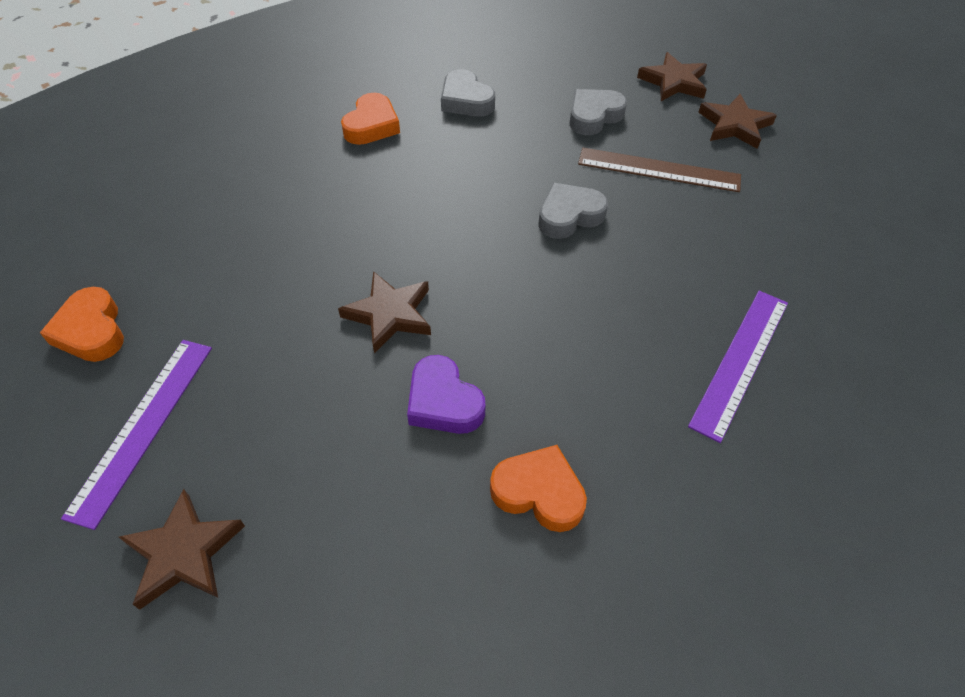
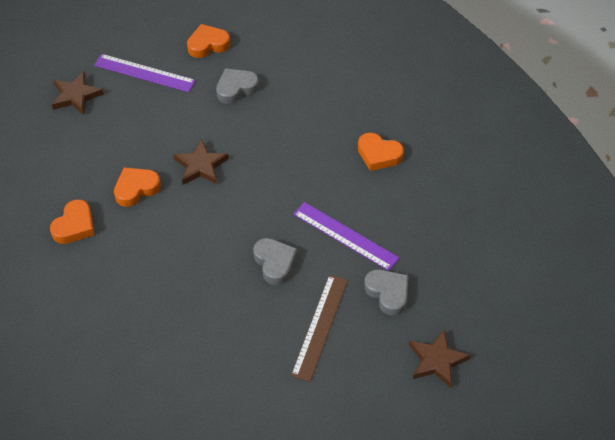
camera: 95 degrees right, 0 degrees up
purple heart [407,355,485,434] -> orange heart [114,167,161,207]
grey heart [441,69,495,117] -> grey heart moved to [216,68,259,104]
purple ruler [688,291,788,443] -> purple ruler moved to [293,202,399,271]
brown star [698,94,777,149] -> none

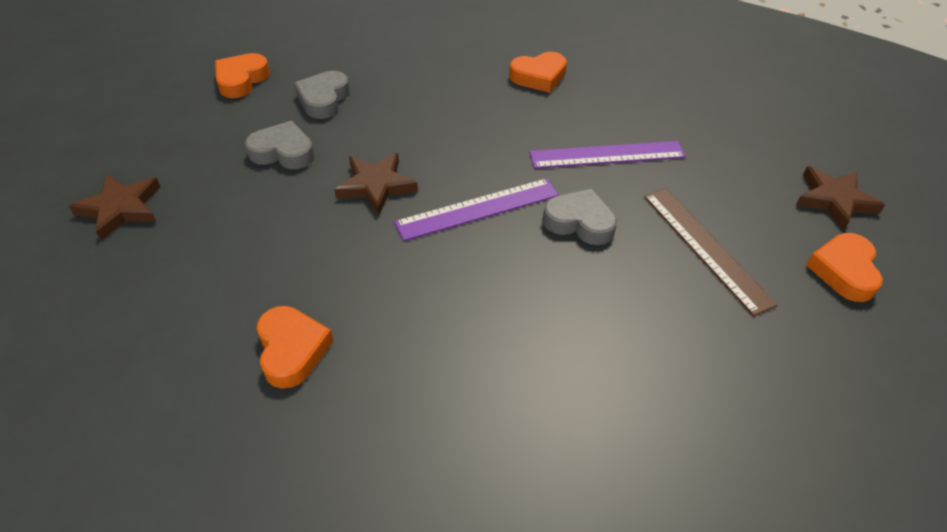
camera: 45 degrees left, 5 degrees down
purple ruler [94,54,196,92] -> purple ruler moved to [394,178,559,241]
orange heart [114,167,161,207] -> orange heart moved to [806,233,883,302]
grey heart [364,269,408,316] -> grey heart moved to [245,121,314,169]

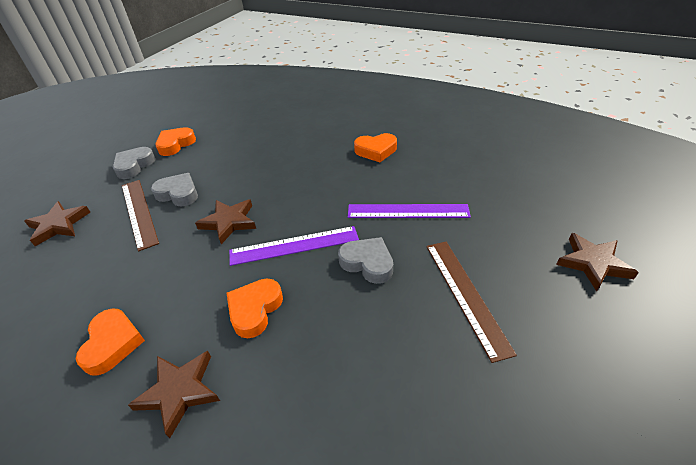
camera: 15 degrees right, 5 degrees down
grey heart [294,71,350,119] -> grey heart moved to [113,147,156,179]
orange heart [806,233,883,302] -> orange heart moved to [227,278,283,338]
none -> brown ruler [122,180,159,252]
none -> brown star [128,351,220,438]

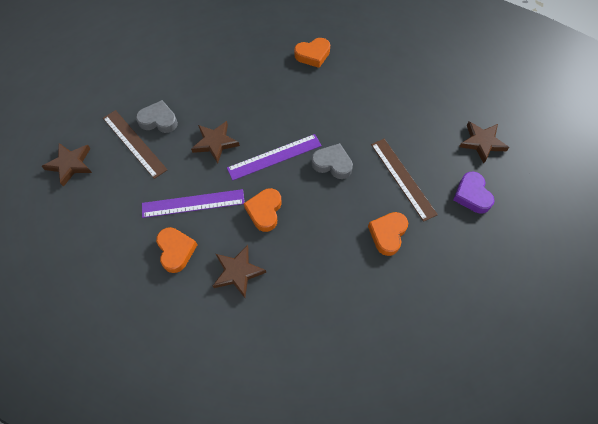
camera: 15 degrees left, 20 degrees up
grey heart [113,147,156,179] -> none
orange heart [155,127,196,156] -> orange heart moved to [368,212,408,256]
purple ruler [348,204,471,218] -> purple ruler moved to [142,189,245,218]
none -> purple heart [453,171,495,214]

